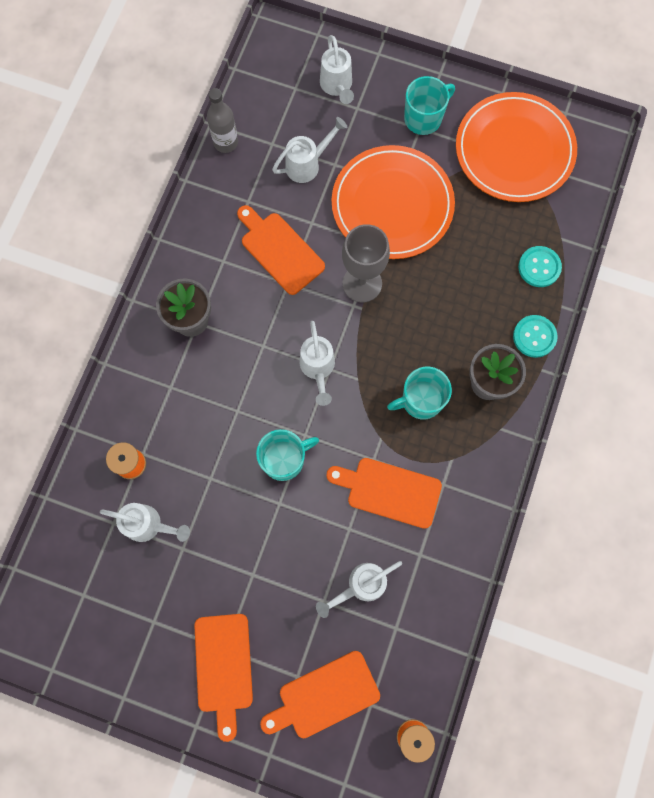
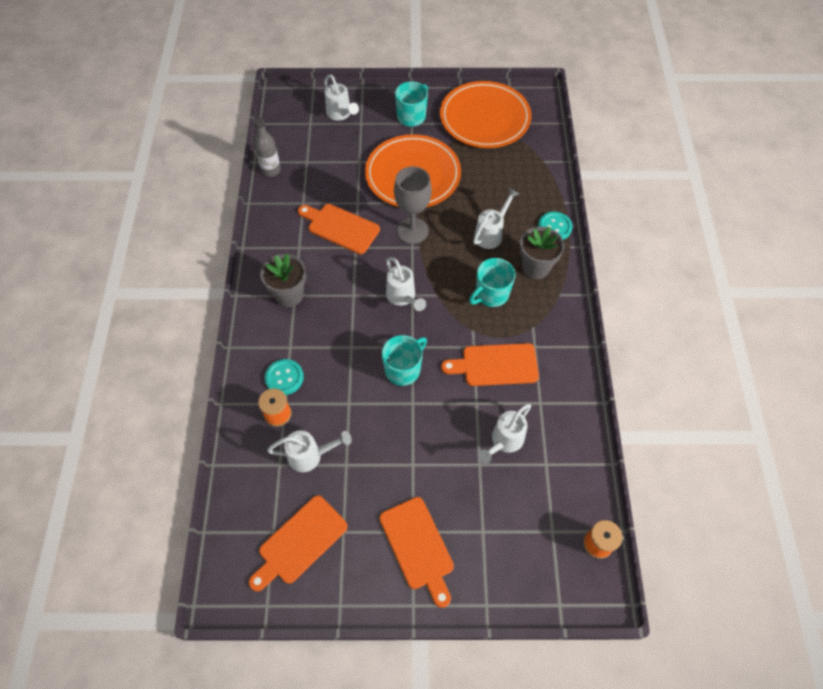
camera: 20 degrees left, 15 degrees down
orange cutting board [260,651,380,738] -> orange cutting board moved to [249,495,348,592]
white watering can [272,117,347,183] -> white watering can moved to [473,188,519,249]
turquoise button [518,246,562,287] -> turquoise button moved to [265,359,304,395]

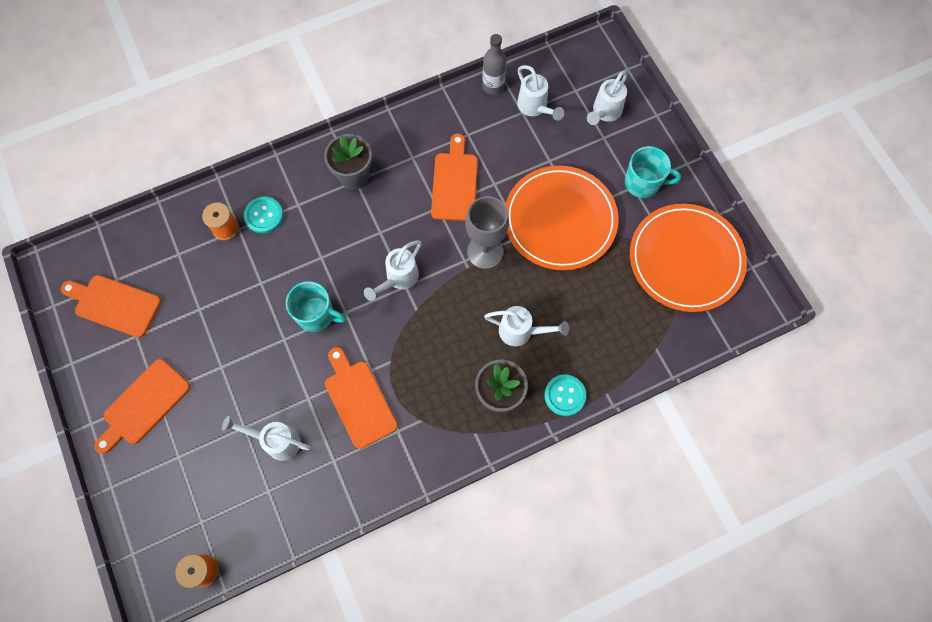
camera: 65 degrees right, 10 degrees up
white watering can [267,430,352,472] -> white watering can moved to [517,65,564,121]
turquoise mug [469,258,516,307] -> none

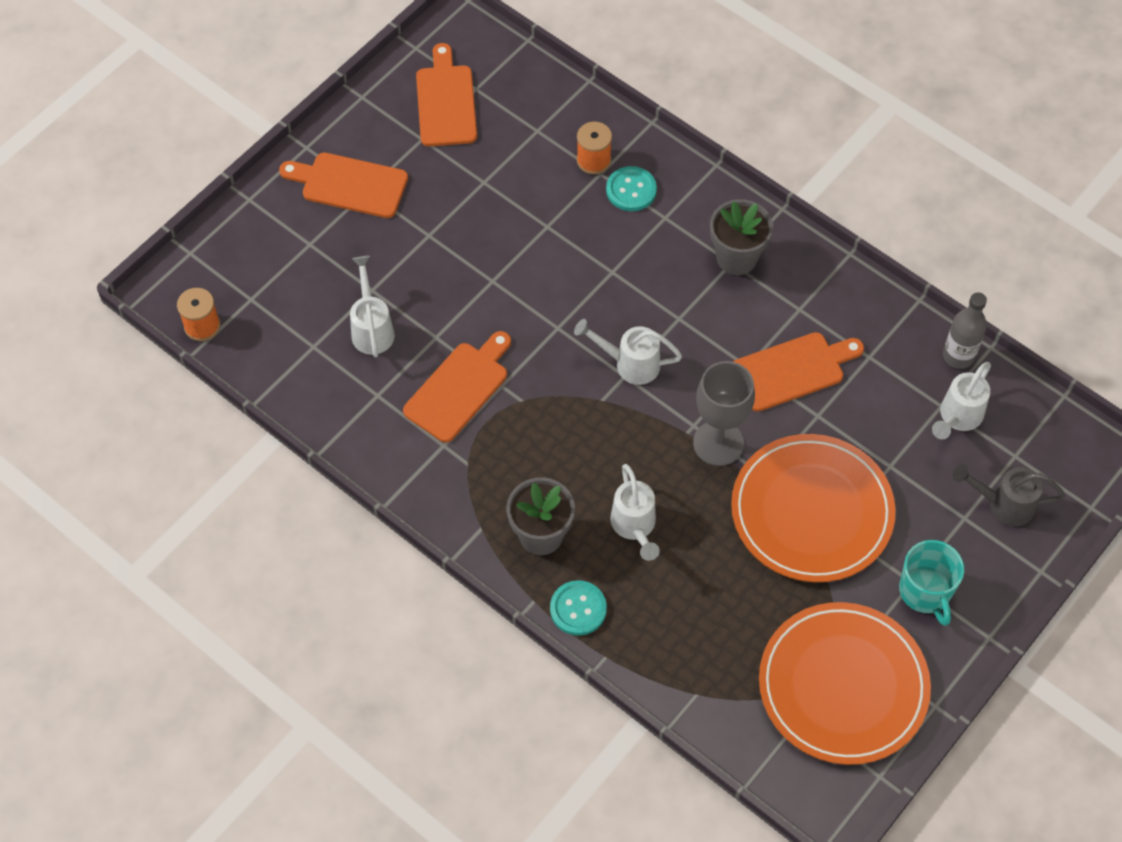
camera: 65 degrees right, 10 degrees down
turquoise mug [286,281,346,332] -> none
white watering can [587,71,628,125] -> grey watering can [953,464,1065,526]

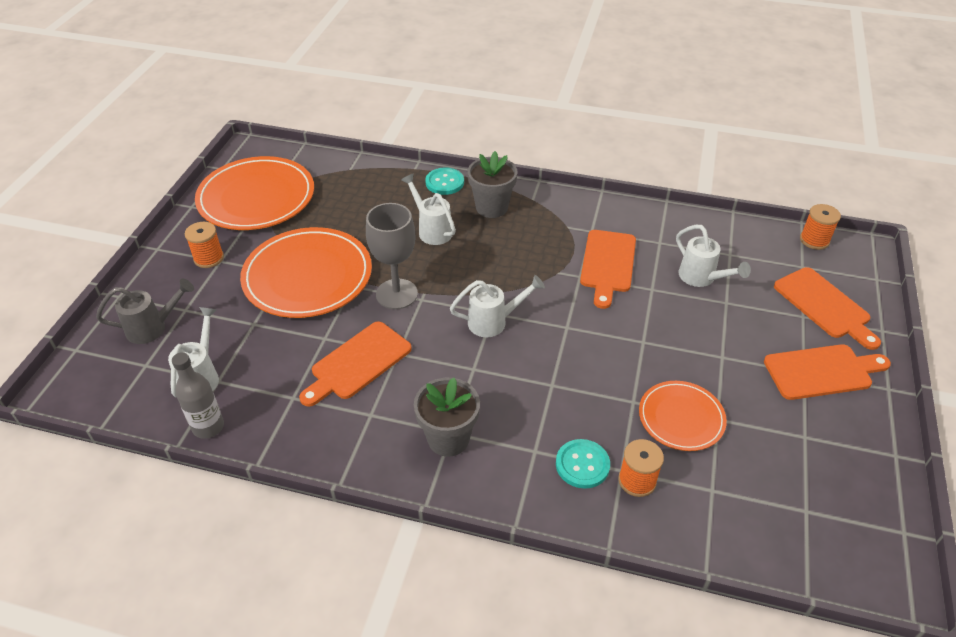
camera: 155 degrees right, 15 degrees down
orange cutting board [416,43,477,146] -> orange cutting board moved to [774,267,881,350]
turquoise mug [899,540,964,626] -> orange spool [185,222,224,268]
none -> orange plate [639,381,727,451]

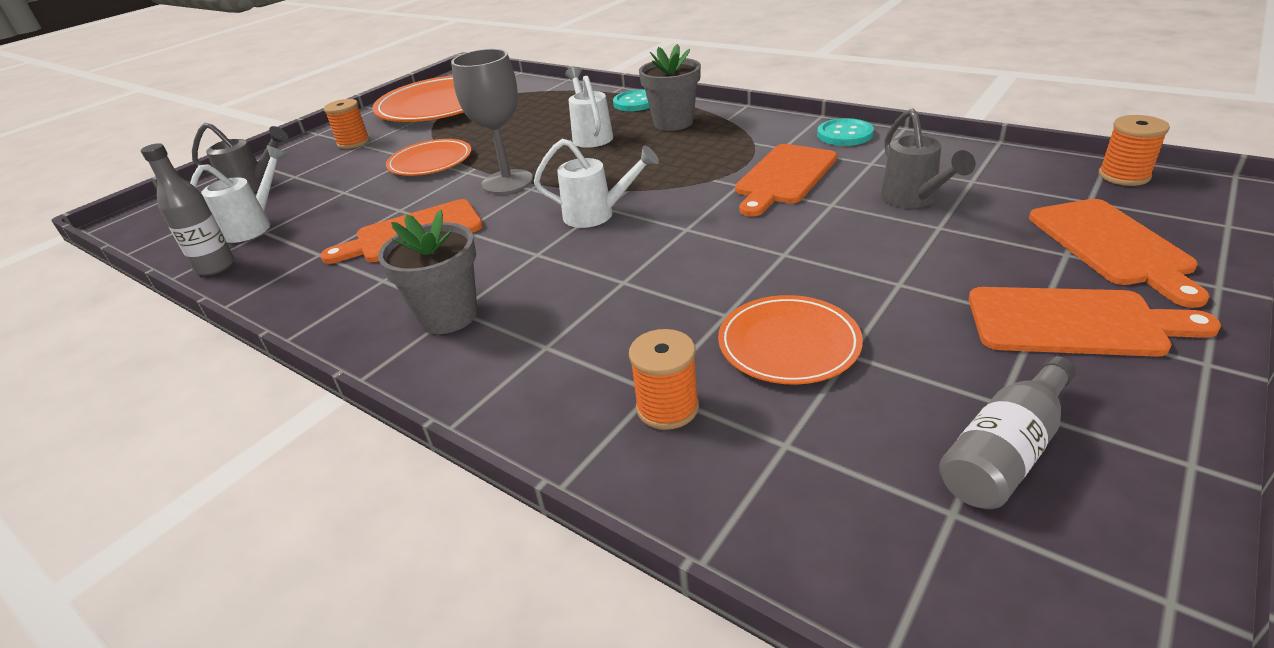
camera: 25 degrees right, 10 degrees down
orange plate [240,227,372,318] -> orange plate [386,139,471,176], size x0.57
turquoise button [556,439,610,489] -> turquoise button moved to [817,118,874,146]
white watering can [676,225,751,287] -> grey watering can [881,108,976,208]
none -> grey bottle [939,356,1076,509]

